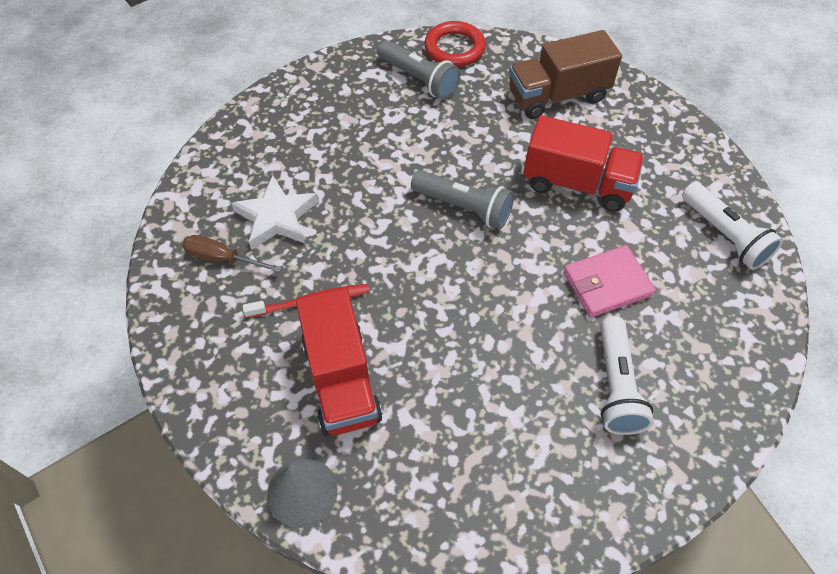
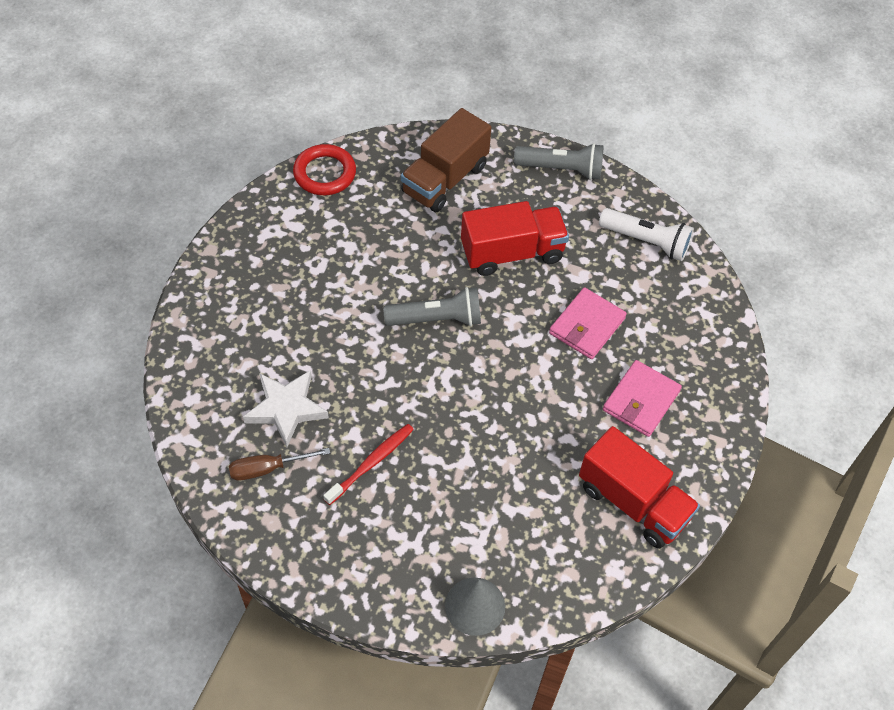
camera: 35 degrees left, 0 degrees up
red truck [296,288,383,436] -> red truck moved to [579,426,700,548]
grey flashlight [378,40,460,100] -> grey flashlight moved to [514,143,604,180]
white flashlight [600,316,654,435] -> pink wallet [603,360,682,437]

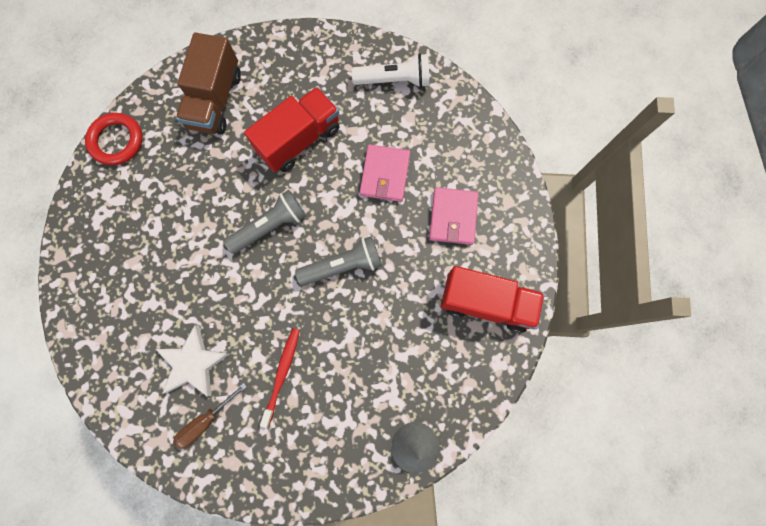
camera: 25 degrees left, 20 degrees up
grey flashlight [514,143,604,180] -> grey flashlight moved to [295,236,382,286]

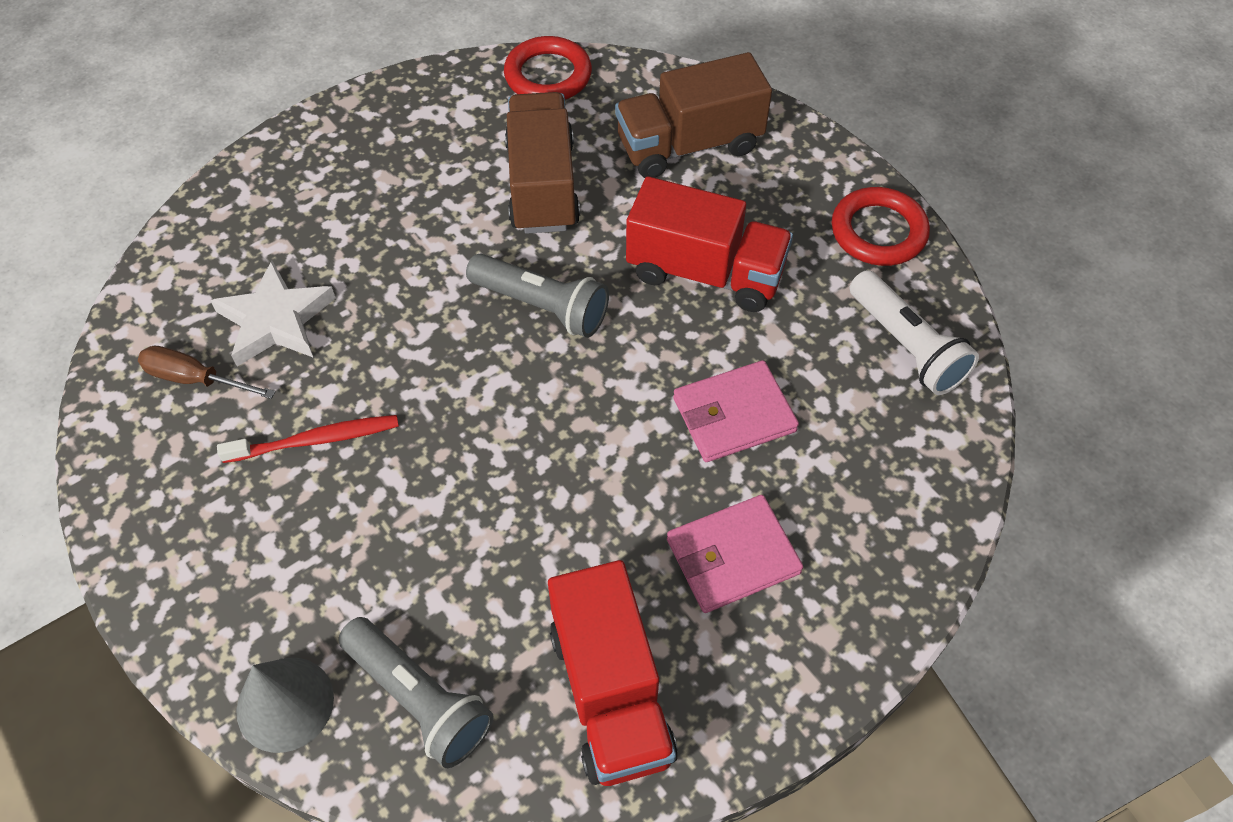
camera: 60 degrees right, 20 degrees down
grey flashlight [295,236,382,286] -> grey flashlight moved to [338,617,494,768]
none -> brown truck [505,92,580,234]
none -> red ring [832,187,930,266]

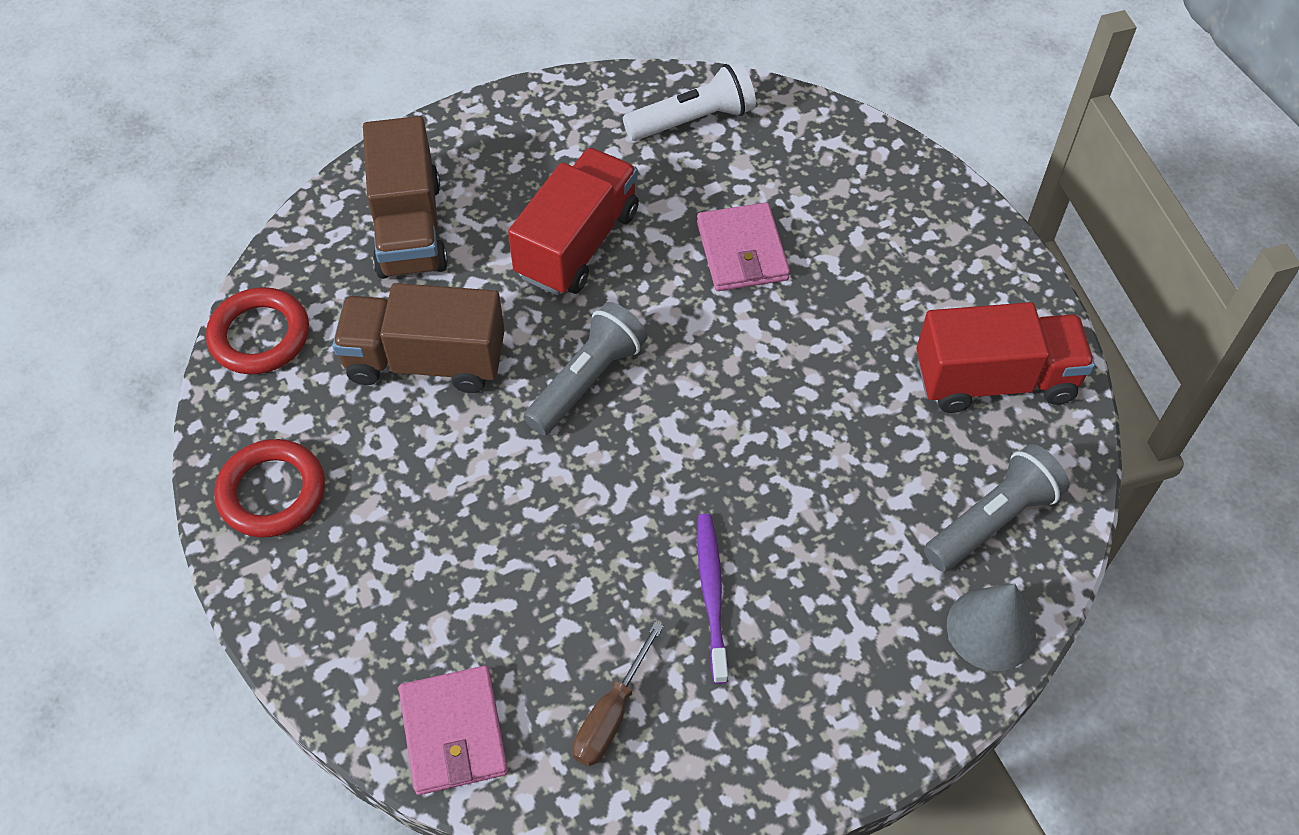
camera: 80 degrees left, 0 degrees up
white star [210,261,336,366] -> none
red toothbrush [217,415,399,463] -> purple toothbrush [697,514,728,684]
pink wallet [667,495,803,613] -> pink wallet moved to [399,666,508,795]
red ring [832,187,930,266] -> red ring moved to [215,439,325,538]

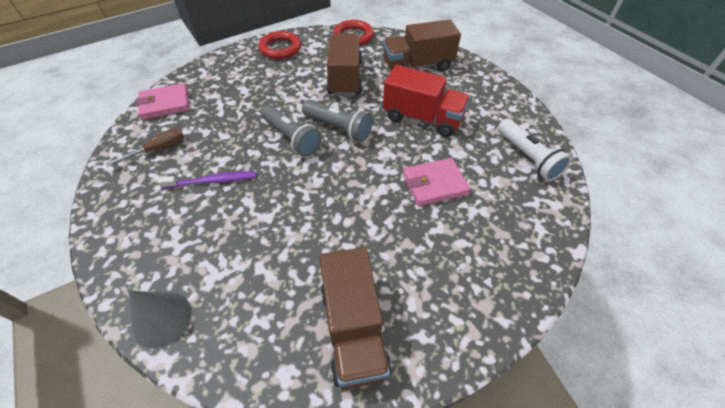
camera: 85 degrees right, 5 degrees down
brown screwdriver [573,622,664,766] -> brown screwdriver turned 120 degrees clockwise [106,128,184,167]
red truck [916,302,1095,413] -> brown truck [319,247,392,389]
grey flashlight [924,444,1069,572] -> grey flashlight moved to [261,105,322,157]

